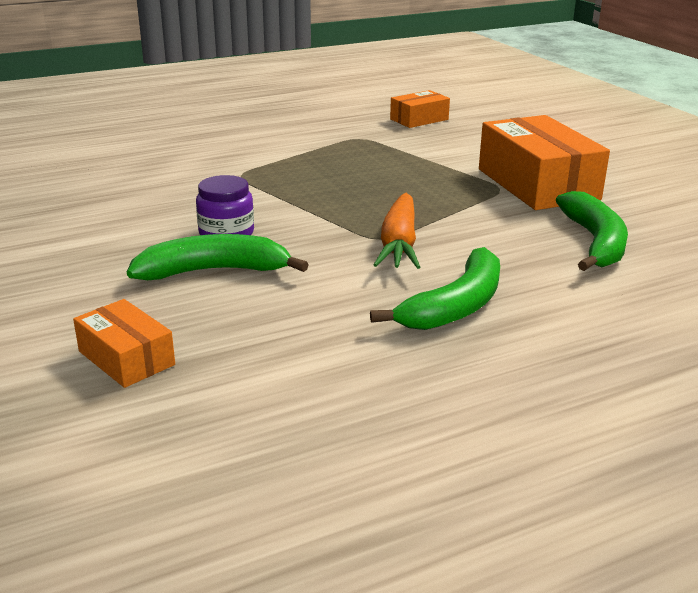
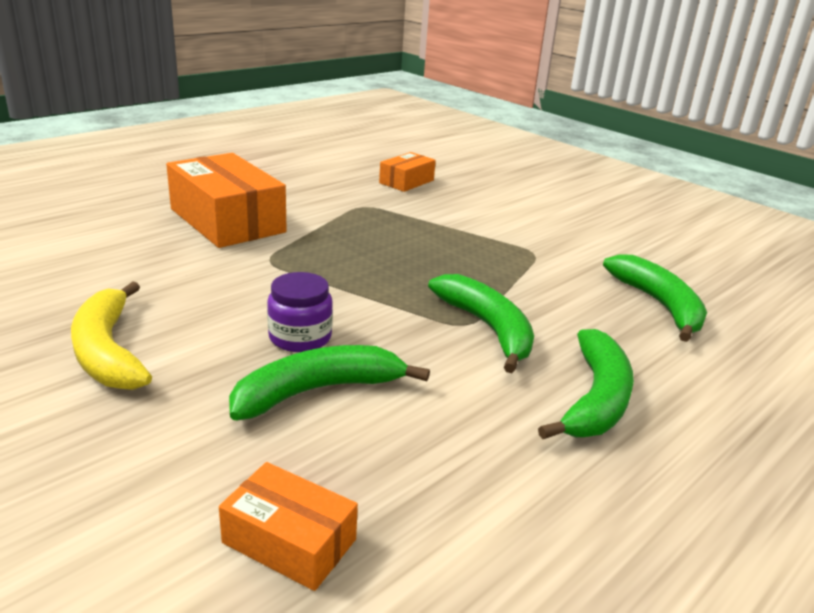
camera: 20 degrees left, 0 degrees up
orange carrot [374,193,420,269] -> green banana [428,274,534,373]
orange box [479,115,610,210] -> orange box moved to [166,153,287,248]
none -> yellow banana [71,282,152,390]

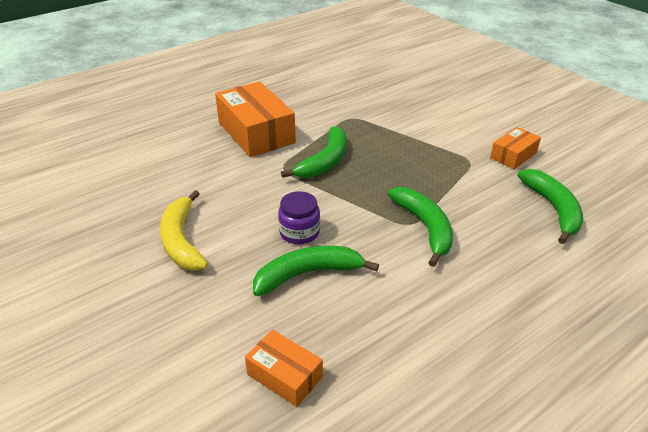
camera: 10 degrees right, 10 degrees up
orange box [379,152,436,192] -> orange box moved to [490,127,541,169]
green banana [538,329,634,439] -> green banana moved to [281,126,346,178]

